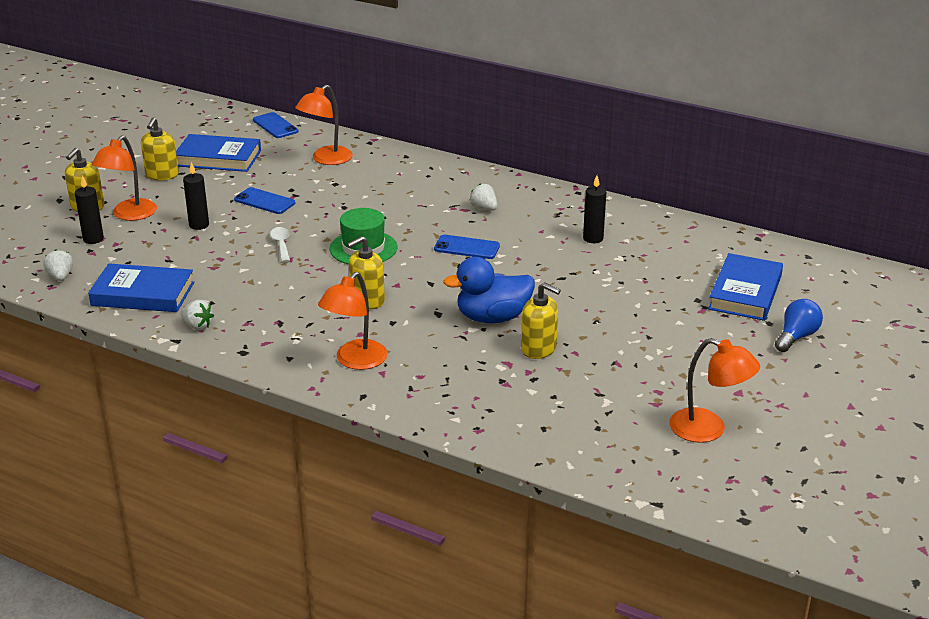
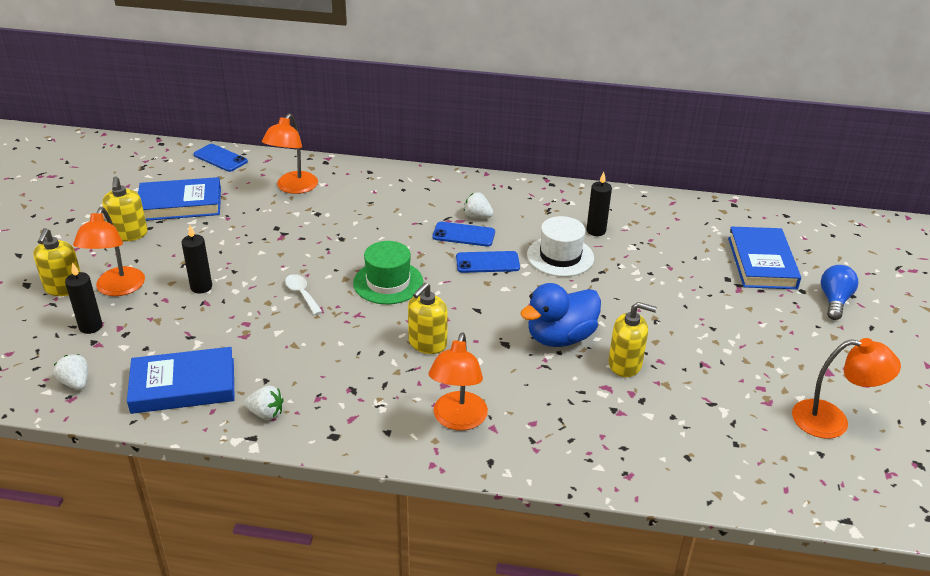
camera: 20 degrees left, 5 degrees up
blue phone [234,187,295,214] -> blue phone moved to [432,222,495,247]
none -> white hat [527,216,594,277]

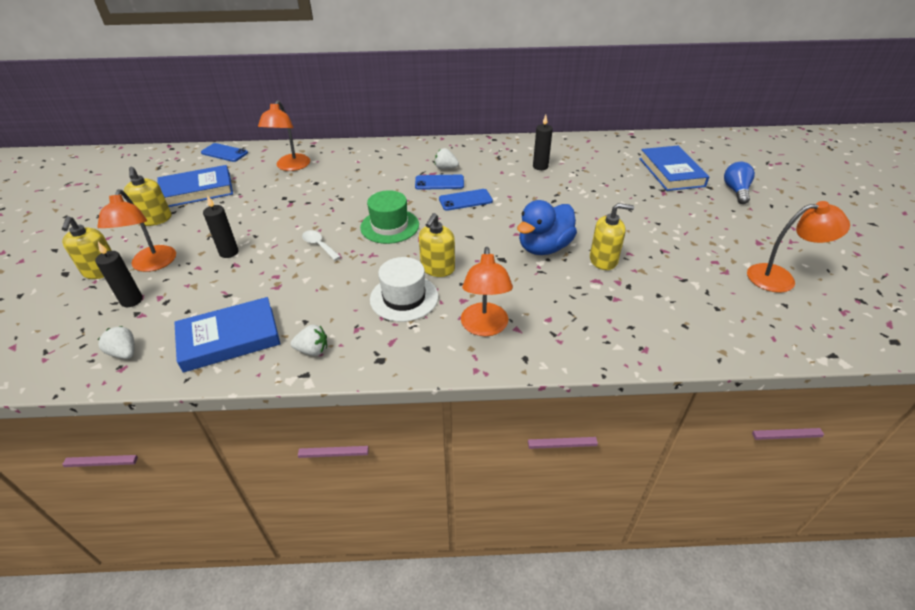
camera: 10 degrees left, 5 degrees up
white hat [527,216,594,277] -> white hat moved to [370,257,439,322]

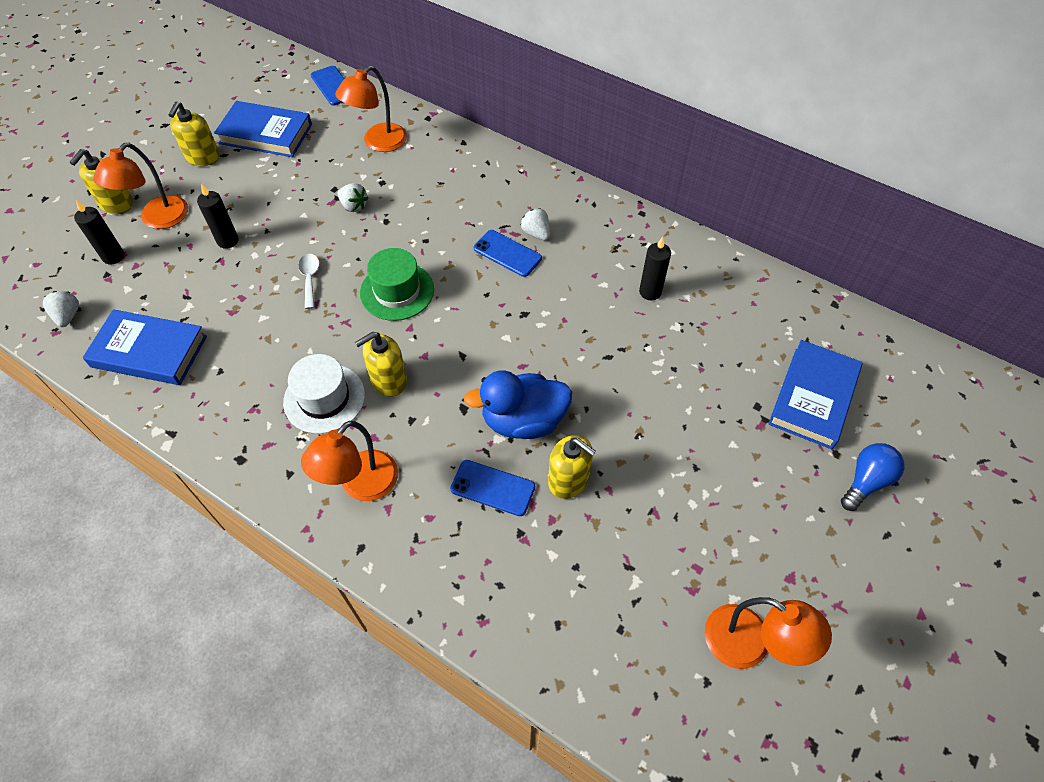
camera: 35 degrees right, 15 degrees up
white strawberry [291,325,327,356] -> white strawberry moved to [338,183,368,212]
blue phone [439,189,493,211] -> blue phone moved to [450,460,535,516]

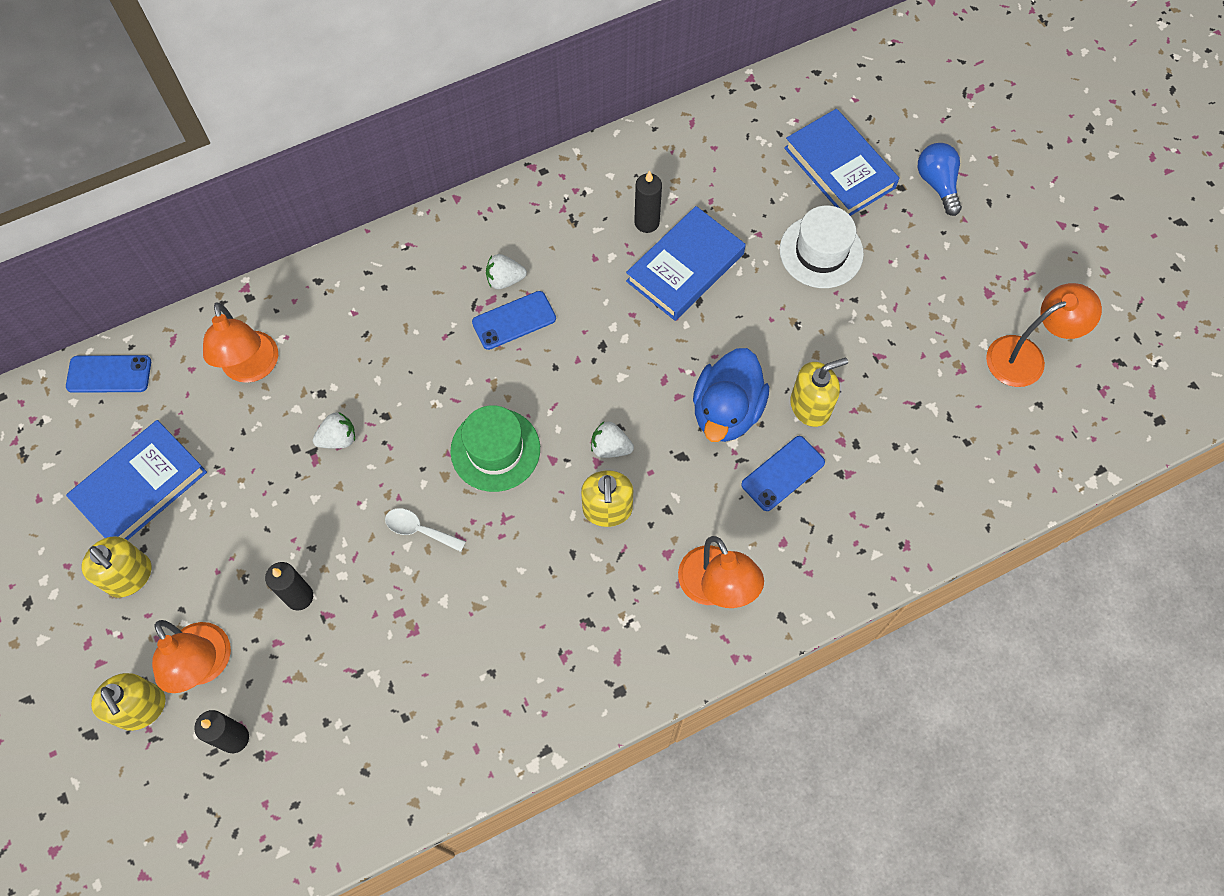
camera: 60 degrees left, 10 degrees up
white strawberry [43,291,79,327] -> white strawberry moved to [591,422,634,458]
blue book [83,309,207,385] -> blue book moved to [626,206,746,321]
white hat [283,354,365,434] -> white hat moved to [780,206,864,288]

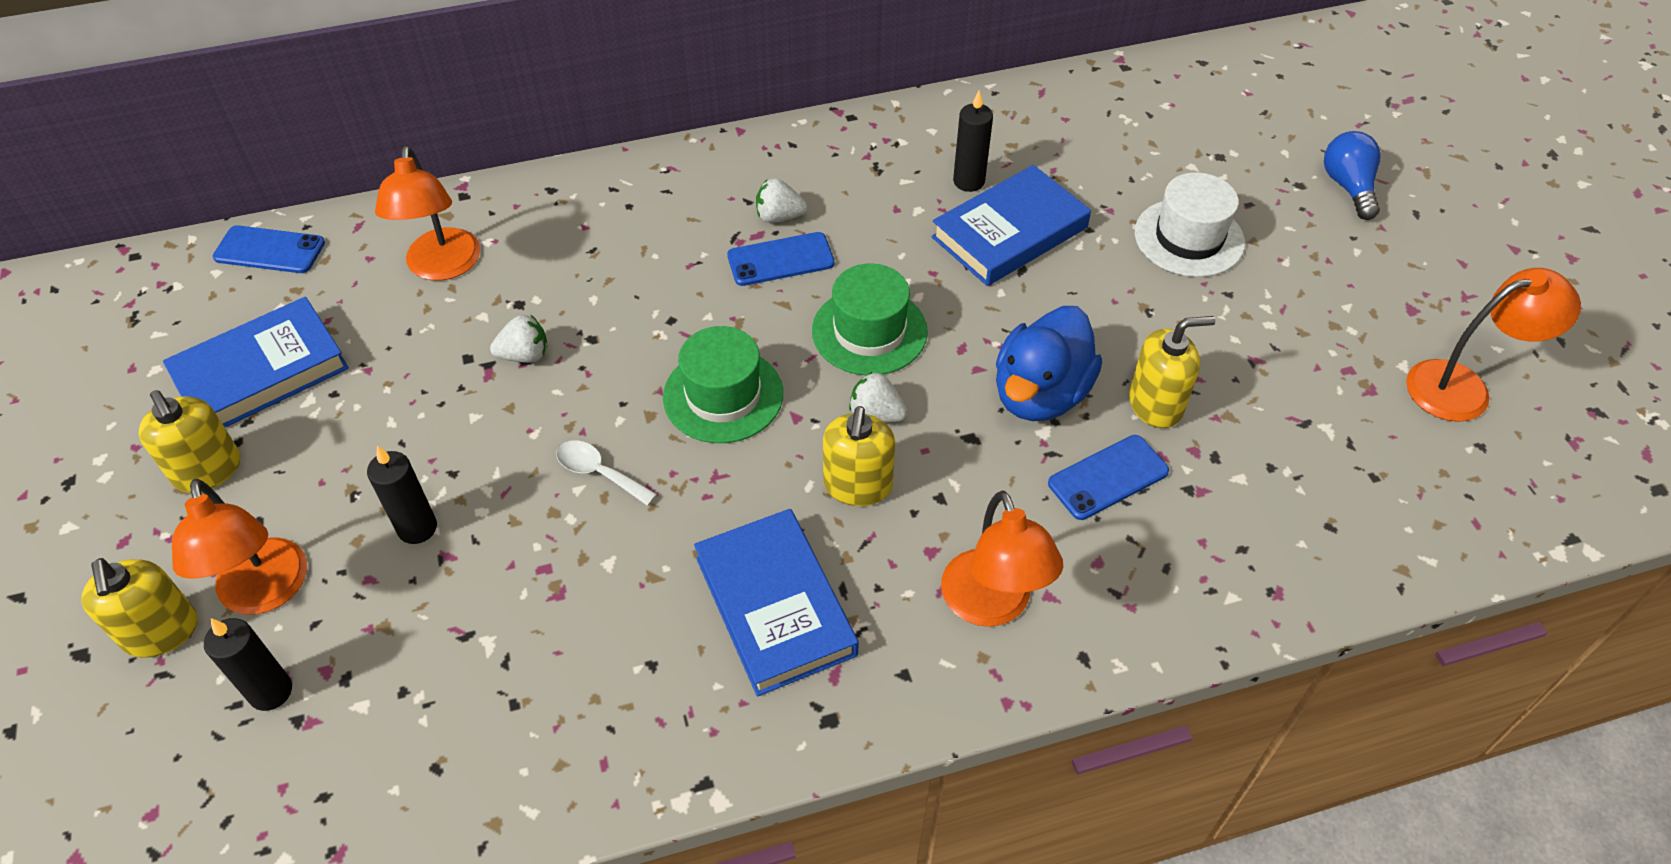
camera: 10 degrees right, 15 degrees down
blue book [784,109,899,216] -> blue book moved to [694,509,859,696]
none -> green hat [812,263,928,375]

